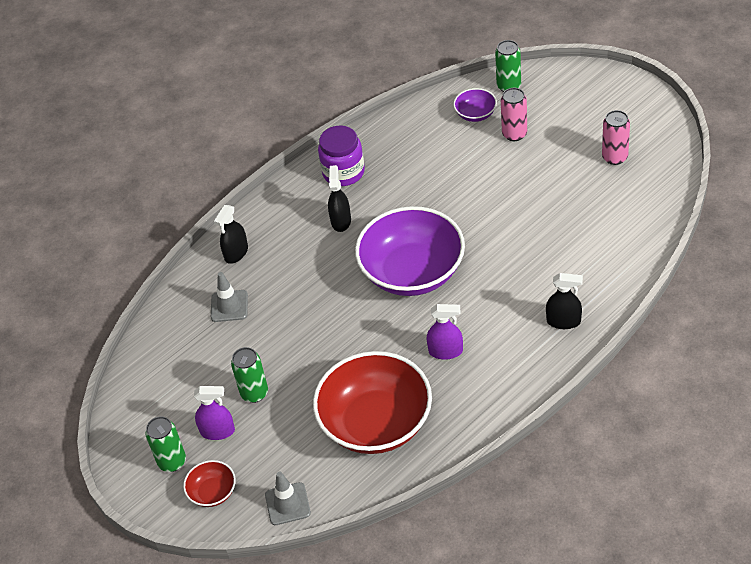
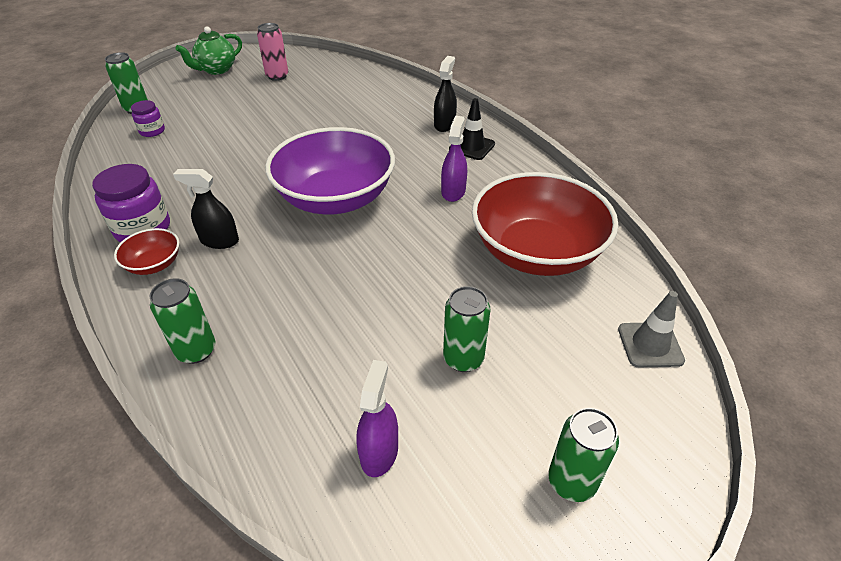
camera: 85 degrees left, 5 degrees down
red bowl [183,460,236,507] -> red bowl moved to [114,228,180,275]
purple spray bottle [194,386,235,440] -> purple spray bottle moved to [356,360,398,477]
grey traffic cone [211,272,248,322] -> none
black spray bottle [214,205,248,264] -> green can [150,278,216,364]
purple bowl [453,88,497,122] -> purple jar [131,100,165,137]
pink can [501,88,527,141] -> none
none -> green teapot [176,27,242,75]
none -> black traffic cone [449,98,495,160]

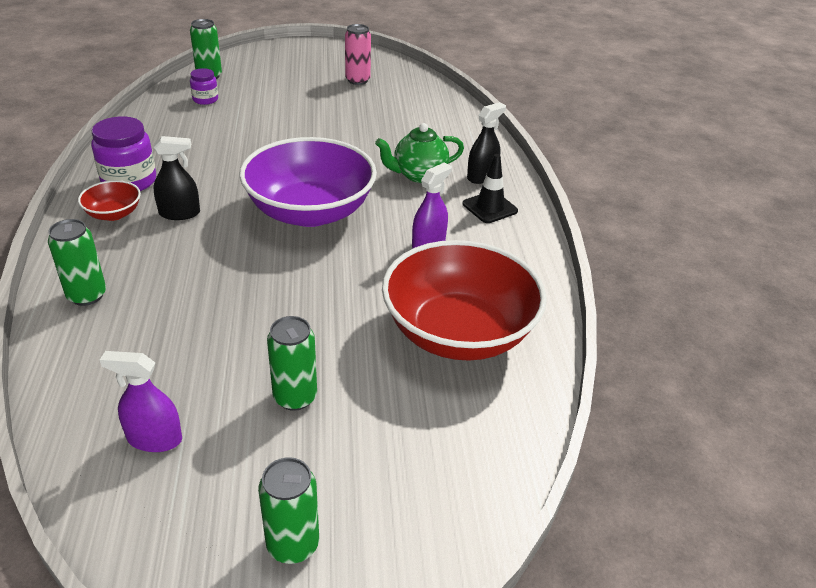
camera: 25 degrees right, 5 degrees down
black spray bottle [173,169,239,249] -> black spray bottle turned 135 degrees clockwise [153,136,200,220]
green teapot [176,27,242,75] -> green teapot moved to [375,123,464,183]
purple spray bottle [356,360,398,477] -> purple spray bottle turned 120 degrees counterclockwise [100,351,182,452]
grey traffic cone [618,291,685,367] -> none

